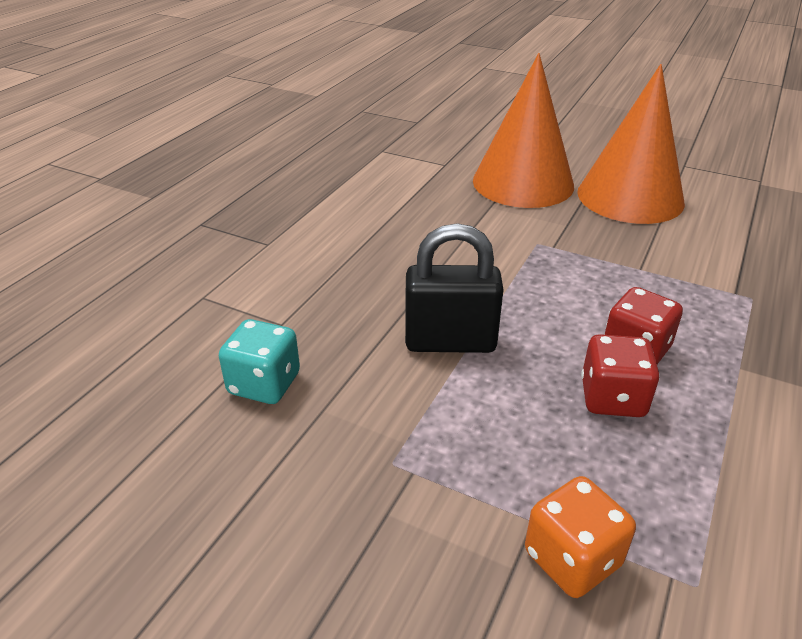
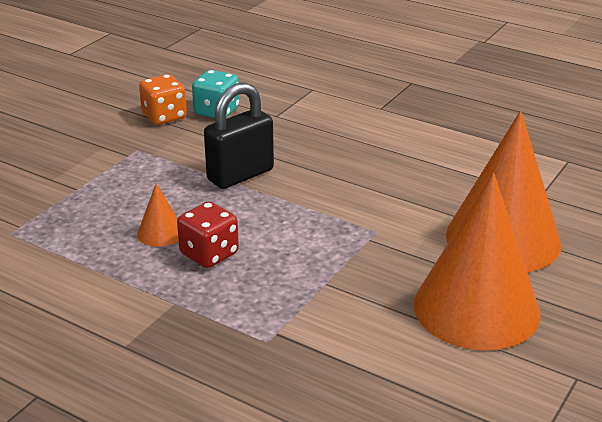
camera: 95 degrees right, 5 degrees down
black padlock [405,223,504,353] -> black padlock turned 45 degrees clockwise [204,82,274,189]
orange dice [525,476,636,598] -> orange dice moved to [139,74,187,125]
red dice [581,334,660,417] -> orange cone [137,183,179,247]

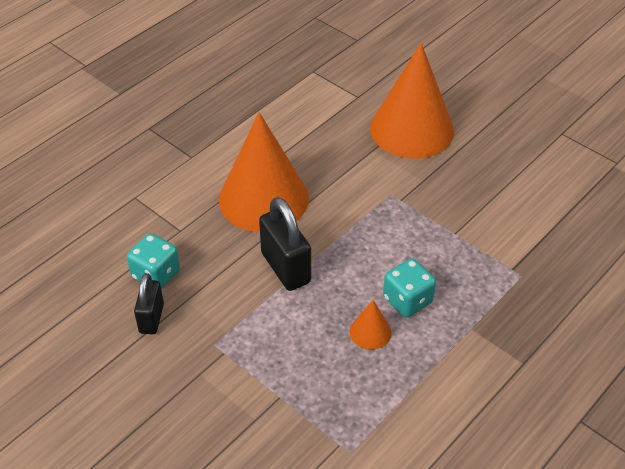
camera: 80 degrees left, 15 degrees up
orange dice [139,74,187,125] -> black padlock [134,273,164,334]
red dice [177,201,239,268] -> turquoise dice [383,258,436,318]
orange cone [414,173,541,351] -> orange cone moved to [219,112,309,232]

